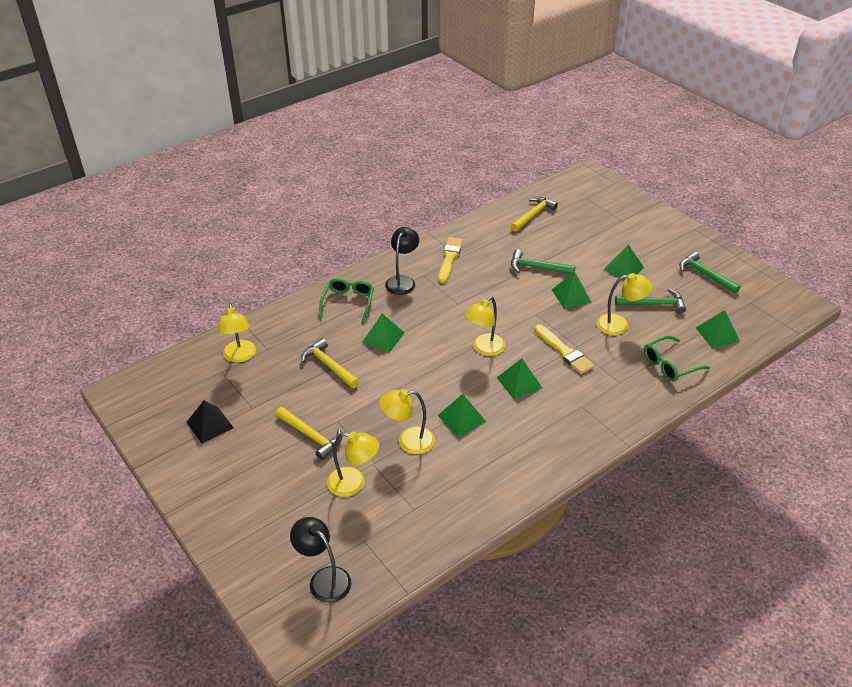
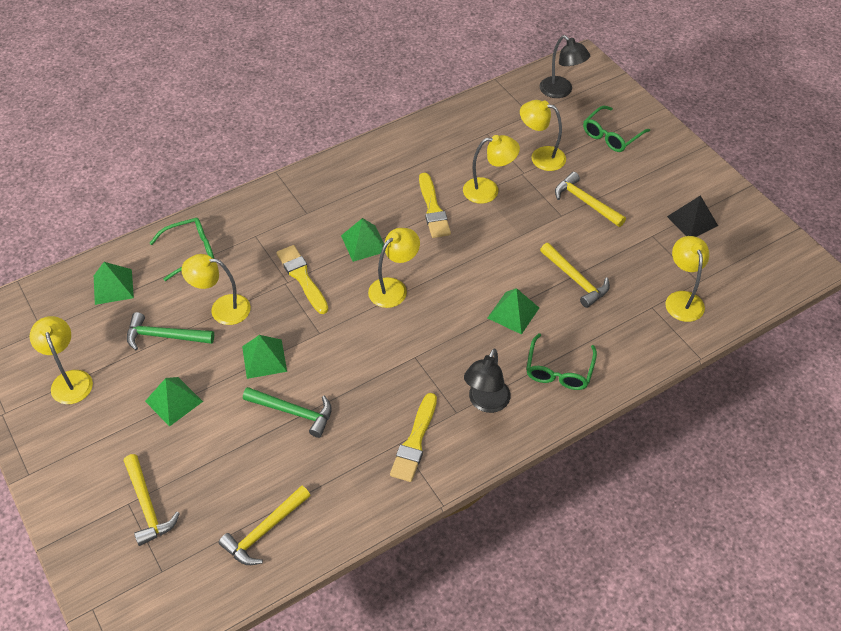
camera: 175 degrees left, 10 degrees up
green pyramid [438,394,486,437] -> yellow brush [419,173,451,238]
green hammer [679,251,741,294] -> yellow lamp [30,316,93,404]
none -> yellow hammer [124,454,180,546]
none -> green glasses [583,106,650,152]

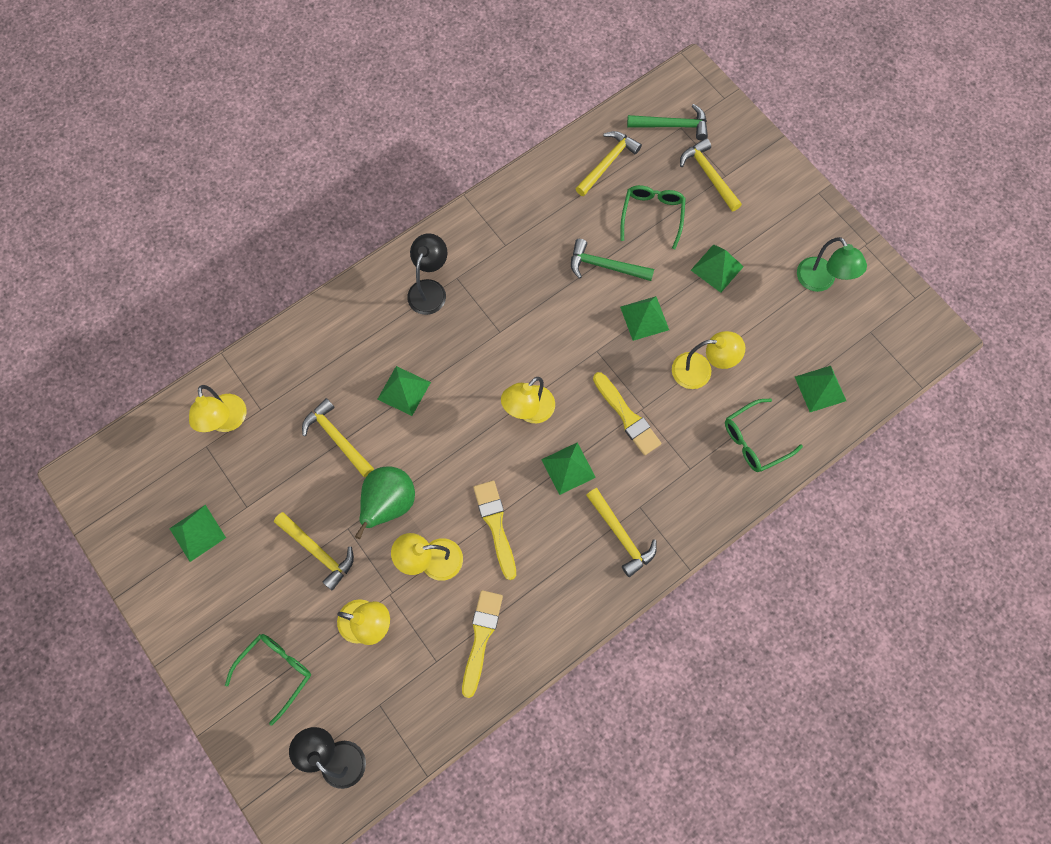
camera: 175 degrees right, 20 degrees up
yellow lamp [30,316,93,404] -> green lamp [797,237,867,292]
green hammer [127,312,214,350] -> green hammer moved to [627,104,708,140]
yellow brush [390,393,437,482] -> yellow brush moved to [462,590,503,698]
green glasses [526,333,597,390] -> green glasses moved to [621,185,686,249]
black pyramid [667,195,718,237] -> green pyramid [169,505,226,562]
none -> green pear [355,466,415,539]
none -> yellow hammer [586,488,657,577]

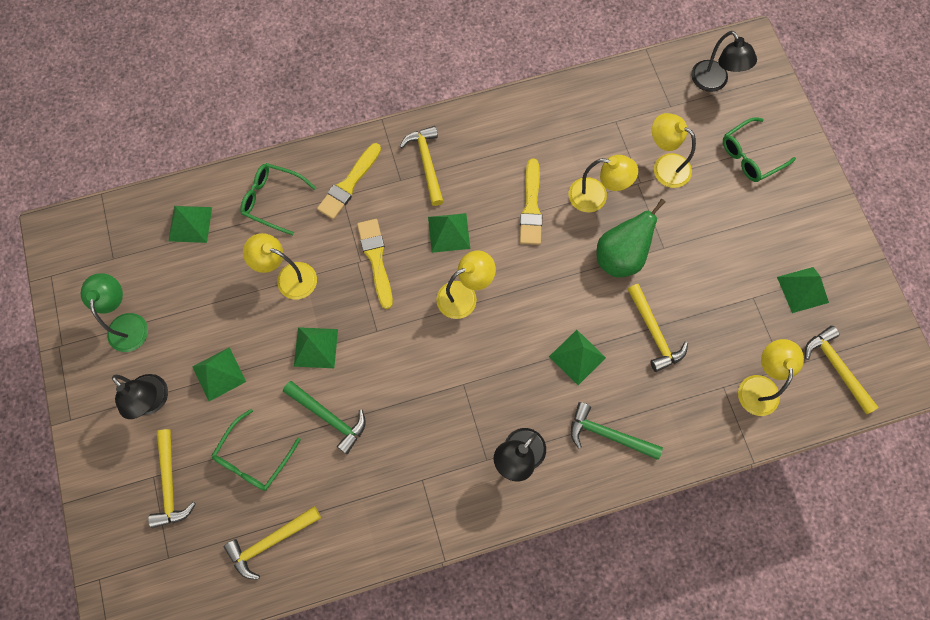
camera: 160 degrees left, 0 degrees up
yellow hammer [274,512,354,591] -> yellow hammer moved to [805,326,879,414]
yellow brush [462,590,503,698] -> yellow brush moved to [317,143,381,220]
green hammer [627,104,708,140] -> green hammer moved to [571,402,663,460]
green glasses [725,399,803,472] -> green glasses turned 150 degrees counterclockwise [240,163,316,235]
none -> black lamp [112,374,168,419]

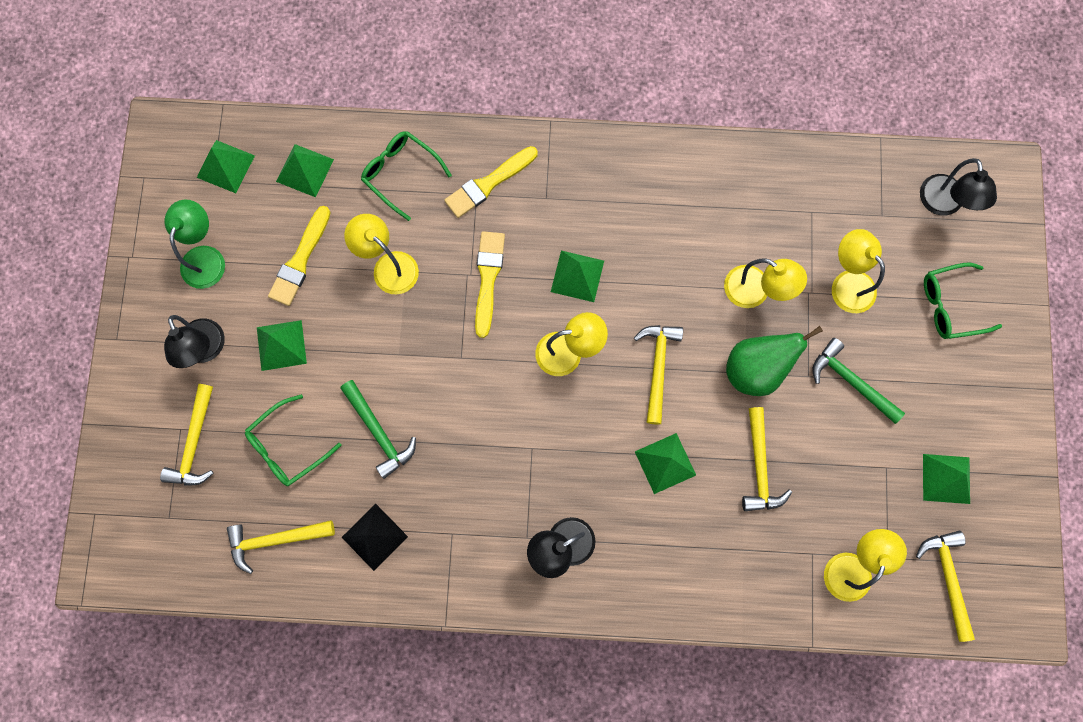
camera: 20 degrees right, 5 degrees up
green pyramid [294,327,338,368] -> green pyramid moved to [197,140,255,193]
yellow hammer [400,126,444,206] -> yellow hammer moved to [634,325,683,425]
yellow brush [520,158,542,245] -> yellow brush moved to [268,206,331,306]
green hammer [571,402,663,460] -> green hammer moved to [813,338,905,424]
none -> black pyramid [342,504,408,571]

